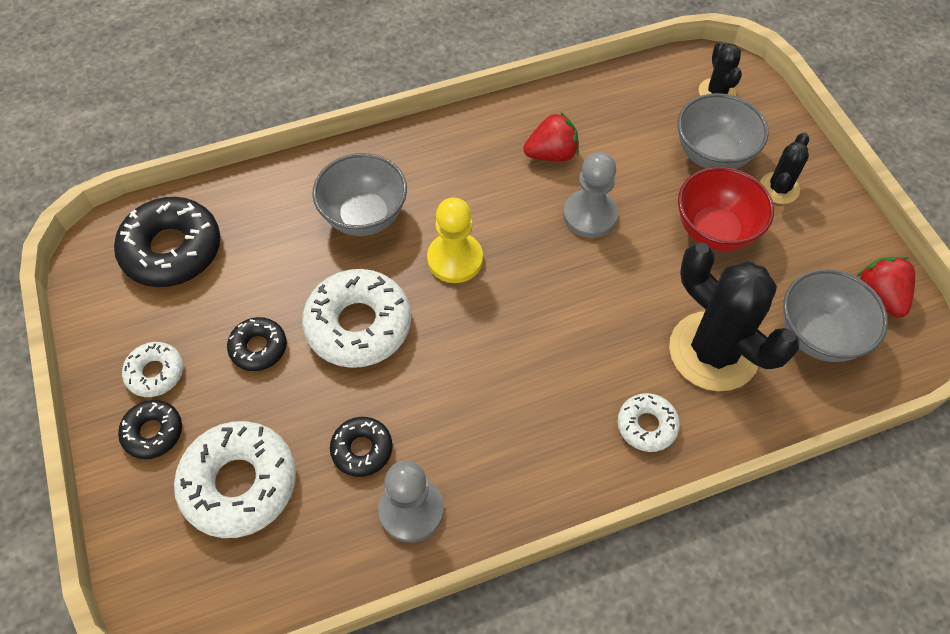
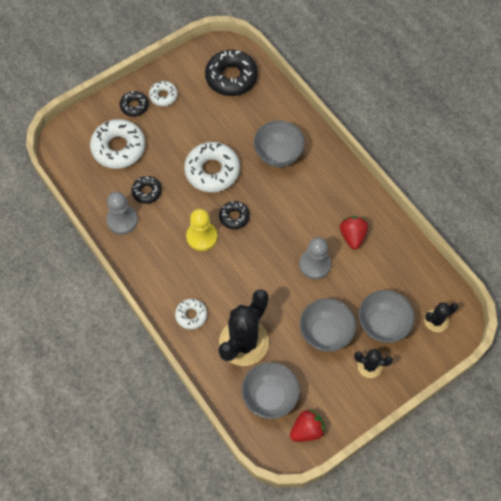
camera: 75 degrees right, 5 degrees up
black donut [227,317,287,371] -> black donut moved to [219,201,250,229]
yellow pawn [427,198,483,283] -> yellow pawn moved to [186,209,218,251]
red strawberry [523,112,579,161] -> red strawberry turned 150 degrees counterclockwise [340,216,368,249]
red bowl [678,167,774,251] -> grey bowl [300,298,356,352]

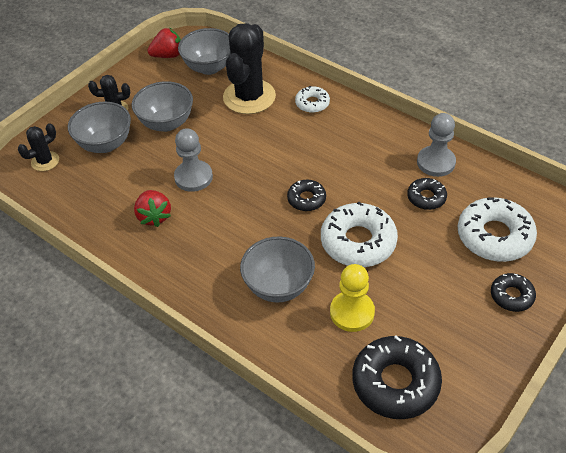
camera: 165 degrees right, 15 degrees down
white donut [149,81,178,106] -> none
yellow pawn [186,209,218,251] -> yellow pawn moved to [330,264,375,332]
red strawberry [290,409,326,442] -> red strawberry turned 150 degrees counterclockwise [148,28,181,58]

